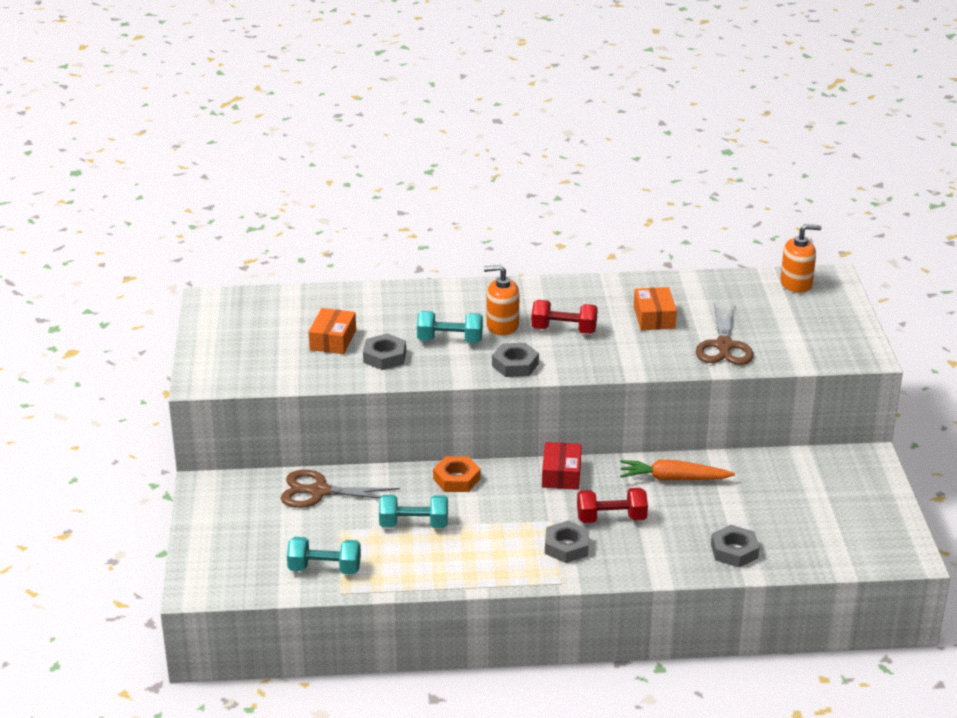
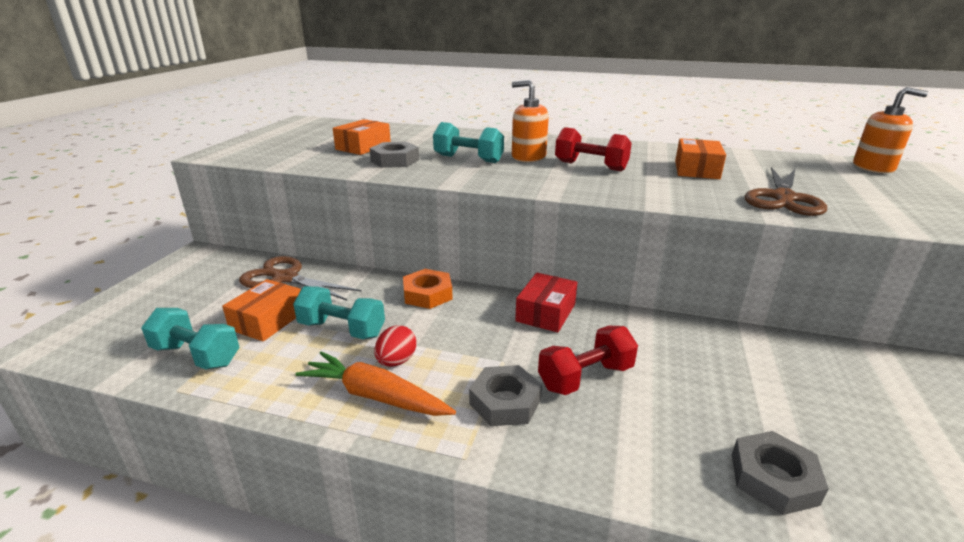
camera: 20 degrees right, 5 degrees down
grey nut [492,343,539,377] -> none
red dumbbell [577,488,648,523] -> red dumbbell turned 45 degrees counterclockwise [538,326,638,395]
orange carrot [620,459,735,481] -> orange carrot moved to [295,351,456,416]
none -> orange box [222,279,301,341]
none -> red egg [374,325,416,367]

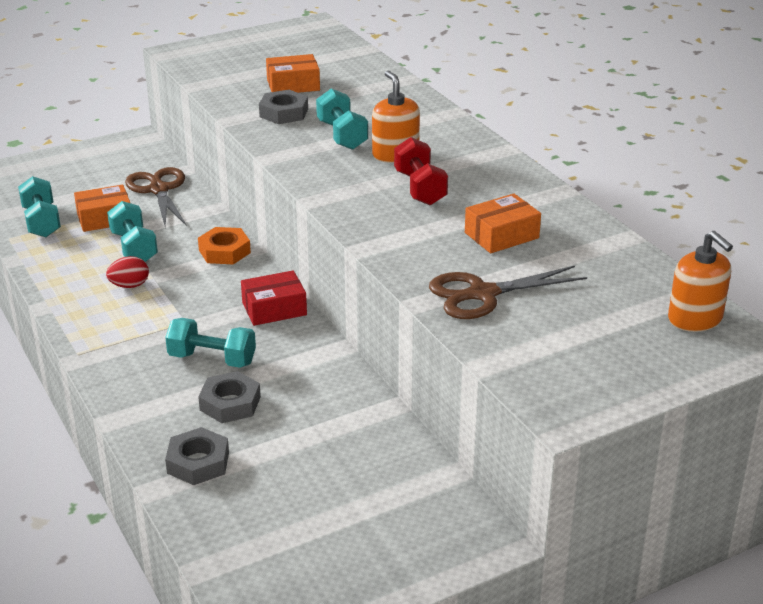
camera: 45 degrees right, 5 degrees up
orange carrot [295,351,456,416] -> none
grey nut [469,365,542,426] -> grey nut moved to [198,371,261,423]
red dumbbell [538,326,638,395] -> turquoise dumbbell [165,318,256,368]

